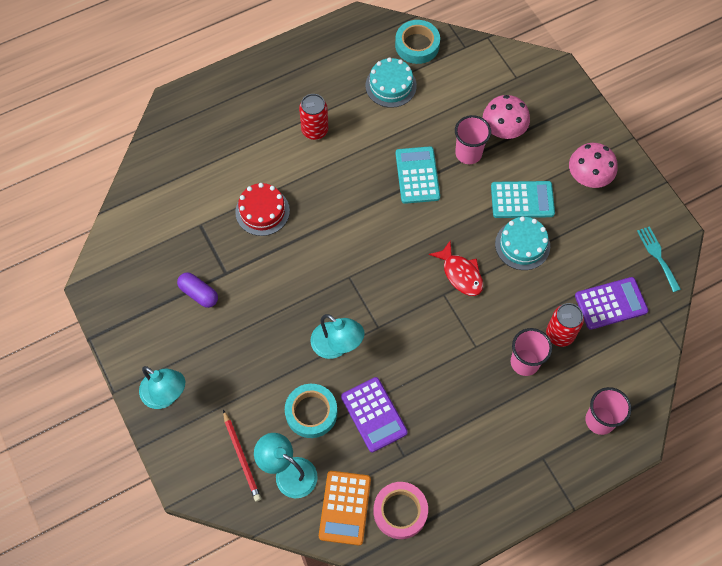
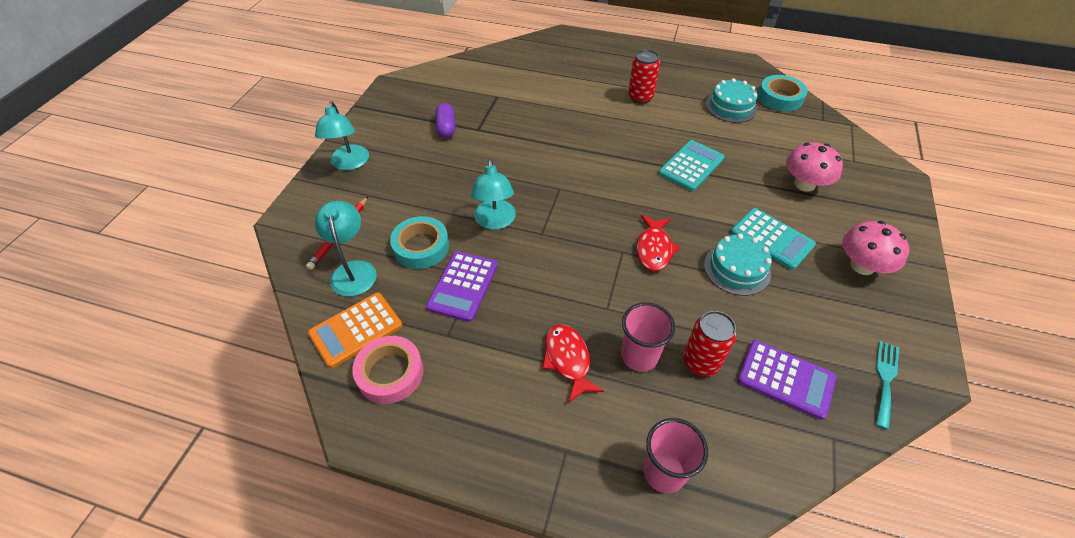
camera: 45 degrees right, 15 degrees down
red cake [235,183,290,236] -> none
pink cup [455,115,491,164] -> none
none -> red fish [542,324,604,403]

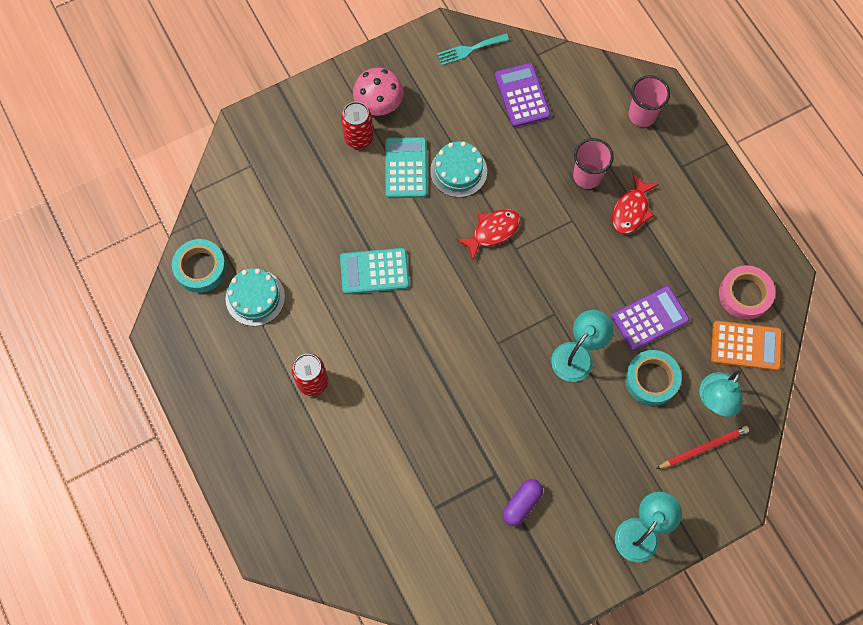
camera: 135 degrees left, 20 degrees up
red can [683,311,736,376] -> red can moved to [341,102,374,149]
pink mushroom [786,142,843,192] -> none

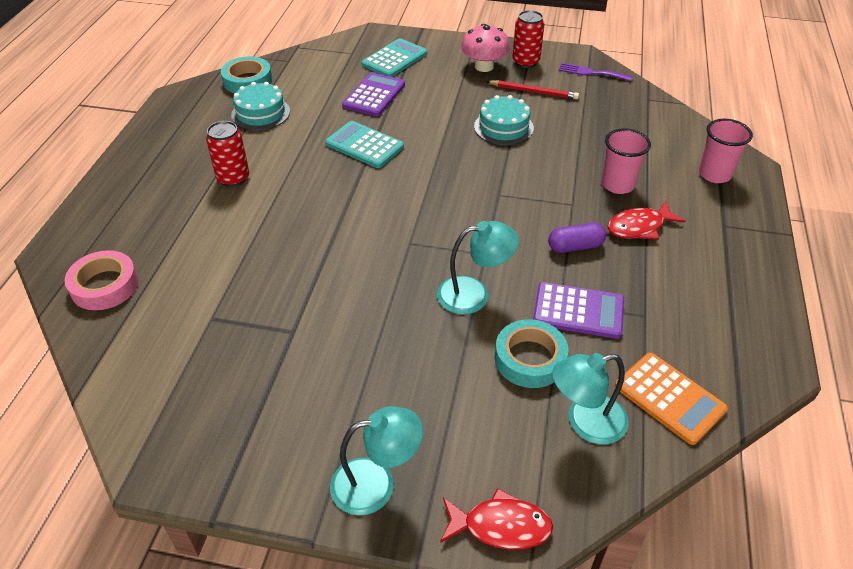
camera: 40 degrees right, 25 degrees down
red can [341,102,374,149] -> red can moved to [512,10,545,68]
turquoise calculator [385,137,427,198] -> turquoise calculator moved to [362,38,427,77]
turquoise fork [437,34,509,65] -> purple fork [558,63,633,81]
red fish [456,209,520,261] -> red fish moved to [440,488,553,550]
purple calculator [495,63,551,127] -> purple calculator moved to [342,72,405,117]
purple capsule [503,479,543,526] -> purple capsule moved to [548,223,606,253]
red pencil [656,426,749,469] -> red pencil moved to [486,80,579,100]
pink tape [719,265,775,320] -> pink tape moved to [65,250,139,310]

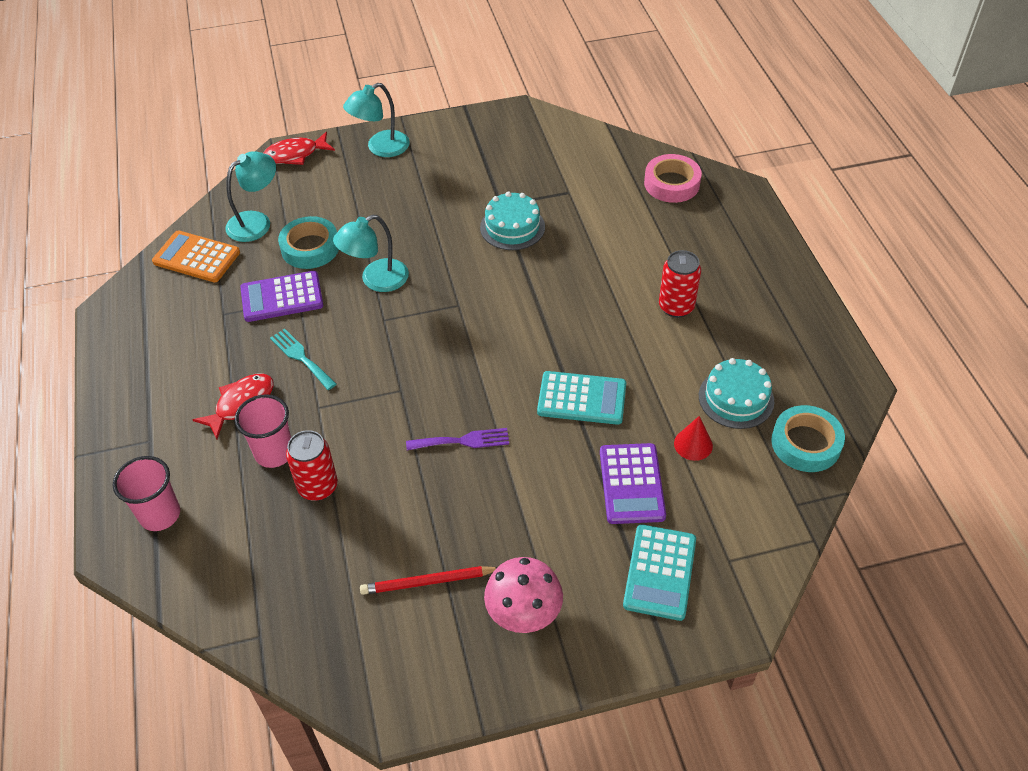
camera: 155 degrees right, 5 degrees up
turquoise cake [474,95,534,145] -> turquoise cake moved to [480,191,545,250]
red can [512,10,545,68] -> red can moved to [286,430,338,501]
purple capsule [548,223,606,253] -> turquoise fork [270,329,336,390]
purple fork [558,63,633,81] -> purple fork moved to [406,428,509,450]
none -> red cone [674,416,713,461]

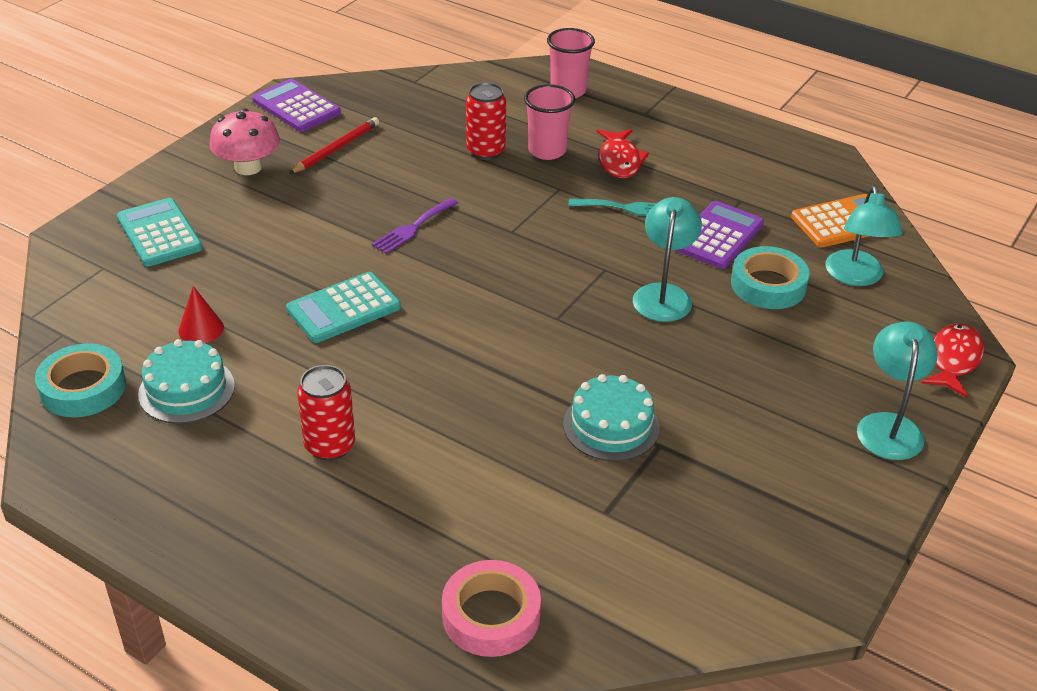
camera: 135 degrees right, 10 degrees down
purple calculator [600,443,666,524] -> purple calculator moved to [252,79,341,132]

